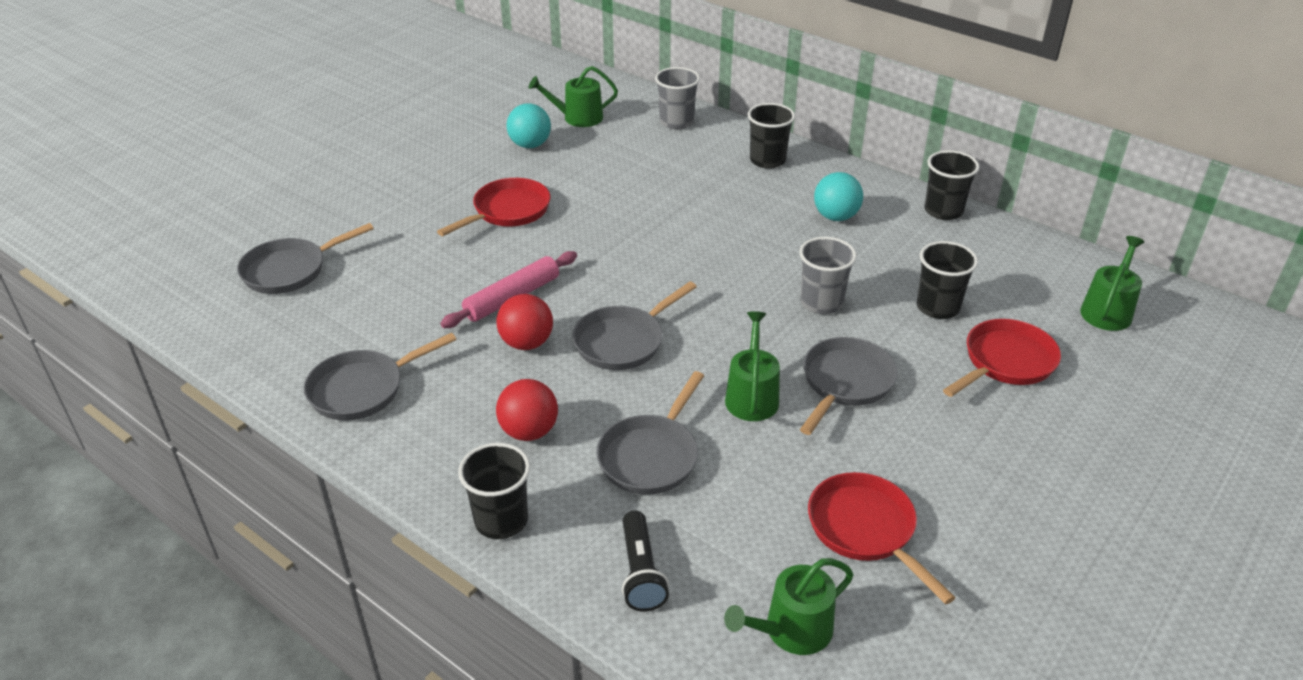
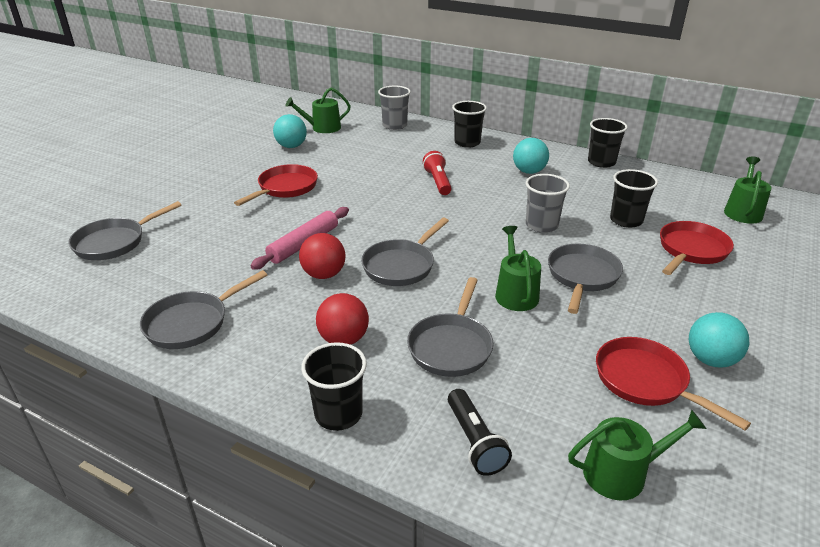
camera: 10 degrees left, 5 degrees down
green watering can [724,558,854,655] -> green watering can turned 150 degrees counterclockwise [568,409,706,501]
none -> red flashlight [423,151,452,195]
none -> turquoise ball [689,312,749,368]

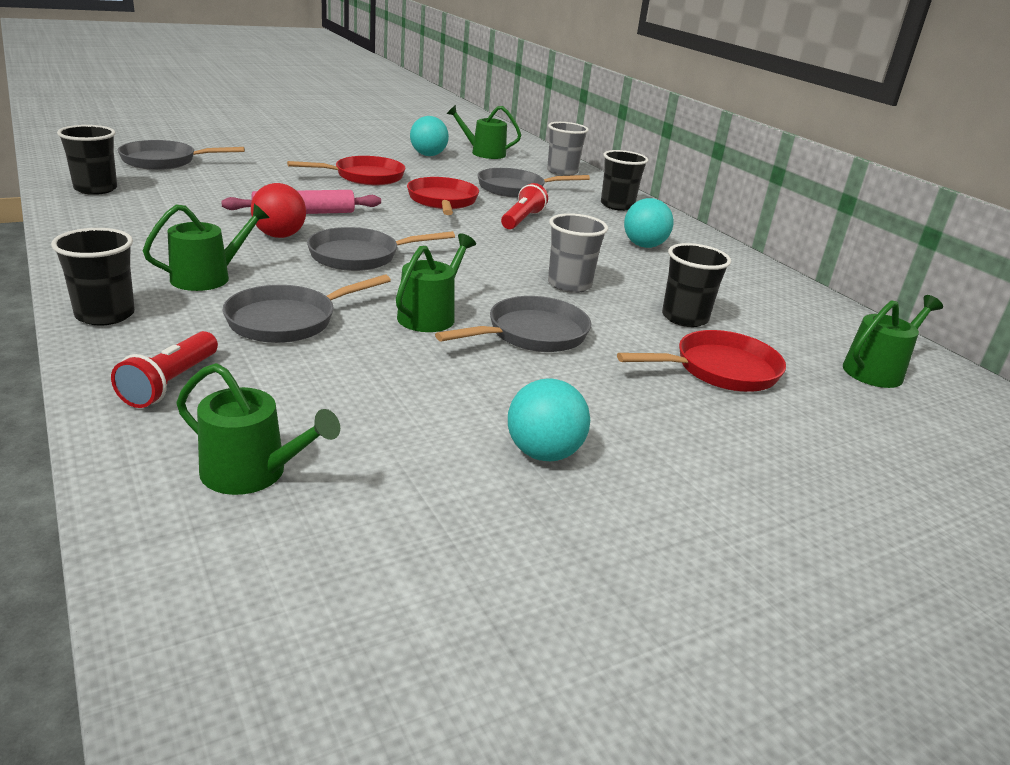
camera: 30 degrees right, 5 degrees down
grey pan [140,270,267,349] -> grey pan moved to [478,168,590,198]
red ball [316,293,369,345] -> green watering can [143,204,269,291]
black flashlight [448,389,512,476] -> red flashlight [111,331,218,408]
black cup [588,118,628,168] -> black cup moved to [57,125,117,195]
red pan [596,337,751,430] -> red pan moved to [407,177,479,215]

